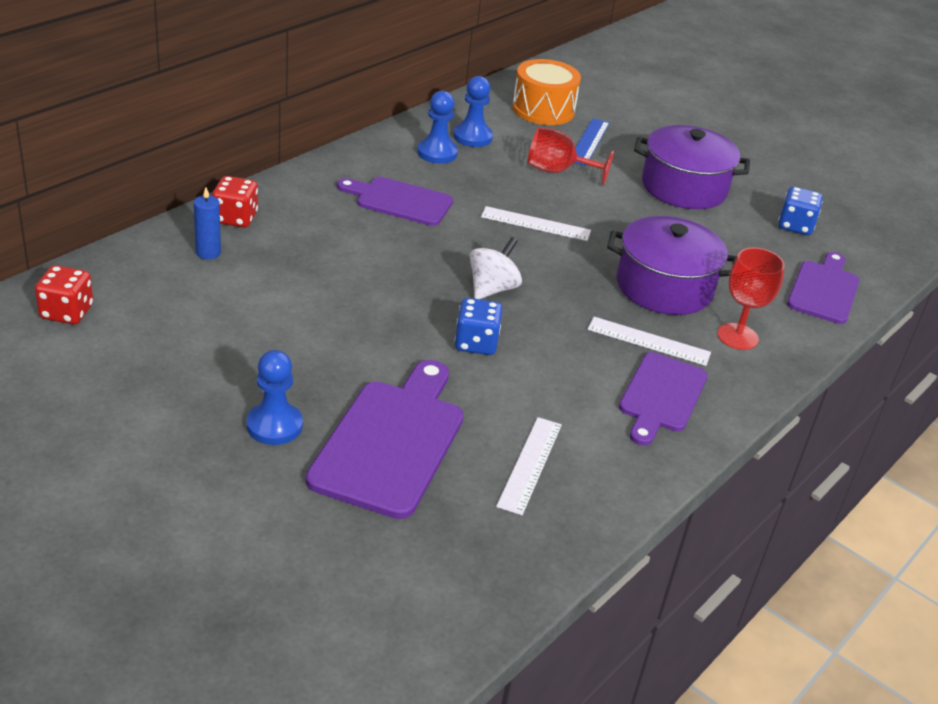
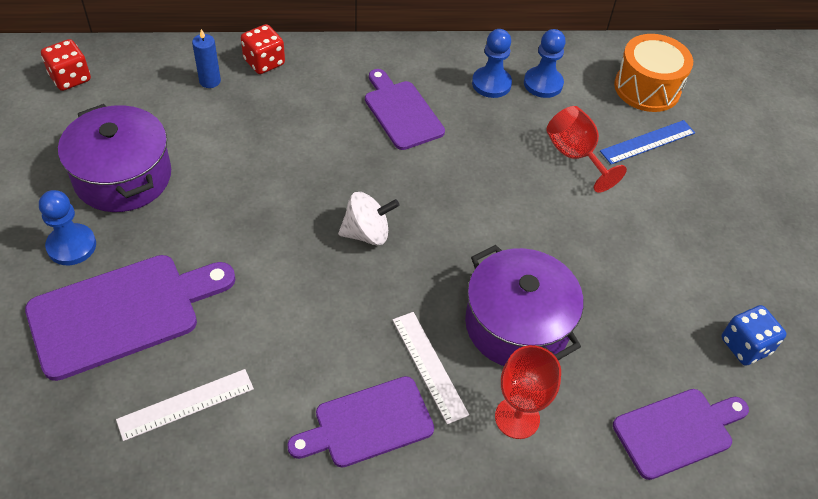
camera: 45 degrees right, 15 degrees up
blue dice [455,298,502,355] -> none
white ruler [481,206,591,241] -> none
purple pot [634,125,750,209] -> purple pot moved to [58,104,171,212]

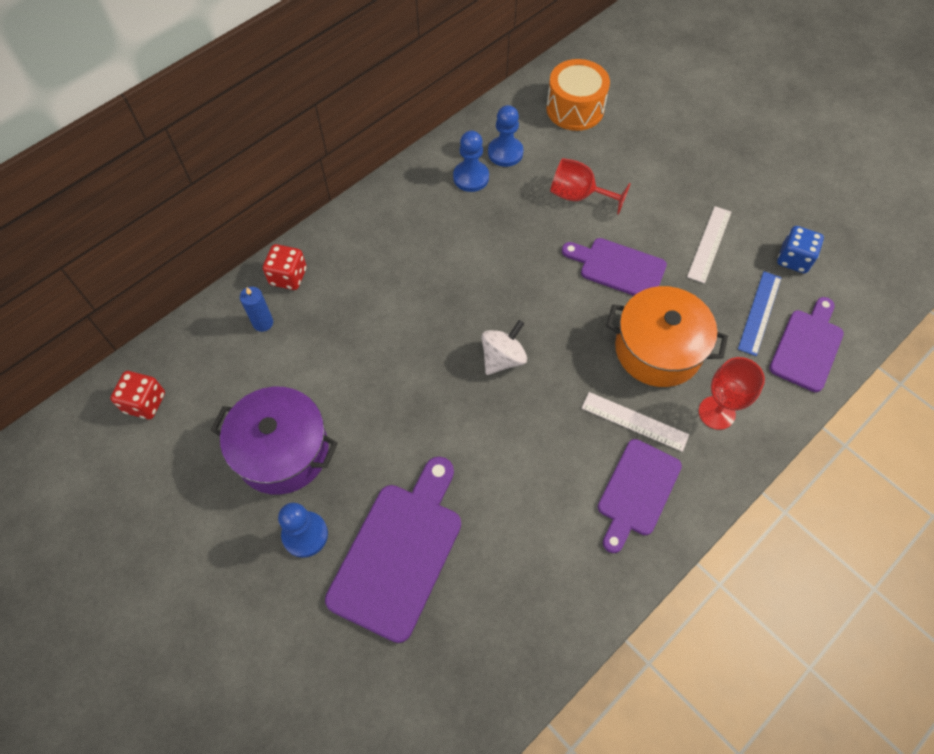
camera: 35 degrees left, 10 degrees up
white ruler [116,369,254,441] -> white ruler moved to [687,206,731,284]
purple cutting board [365,69,445,150] -> purple cutting board moved to [562,238,667,296]
purple pot [465,245,583,366] -> orange pot [606,286,728,387]
blue ruler [600,120,695,164] -> blue ruler moved to [738,271,782,356]

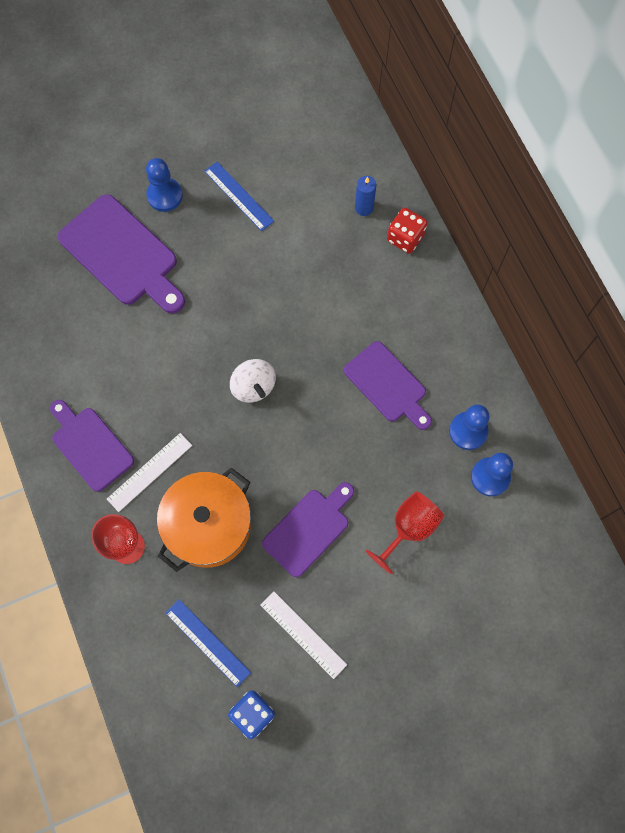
camera: 110 degrees right, 10 degrees up
red dice [110,371,165,419] -> none
purple pot [211,387,338,495] -> blue ruler [204,162,274,231]
orange drum [546,59,610,131] -> none
purple cutting board [769,297,844,392] -> purple cutting board moved to [344,341,432,430]

